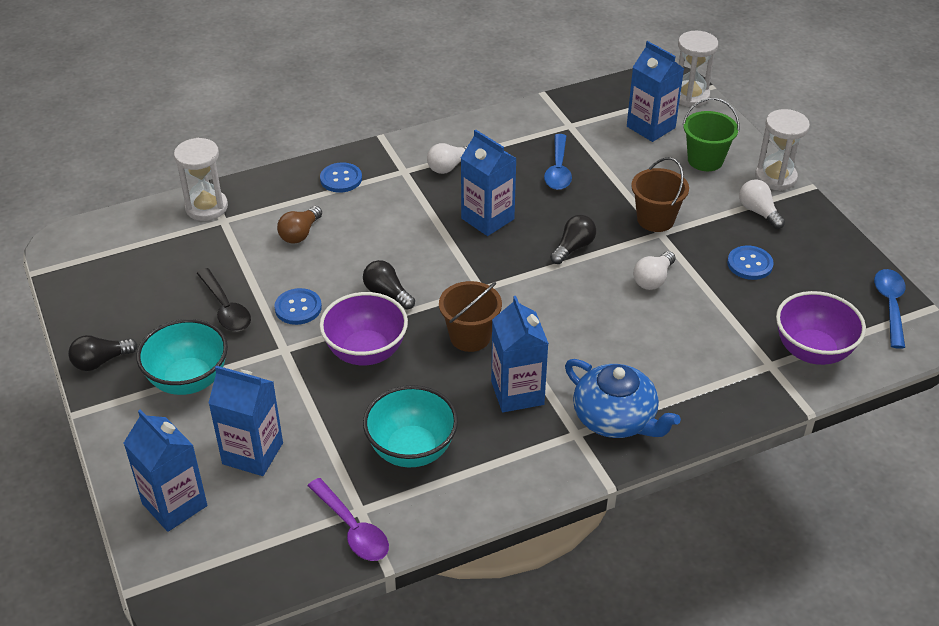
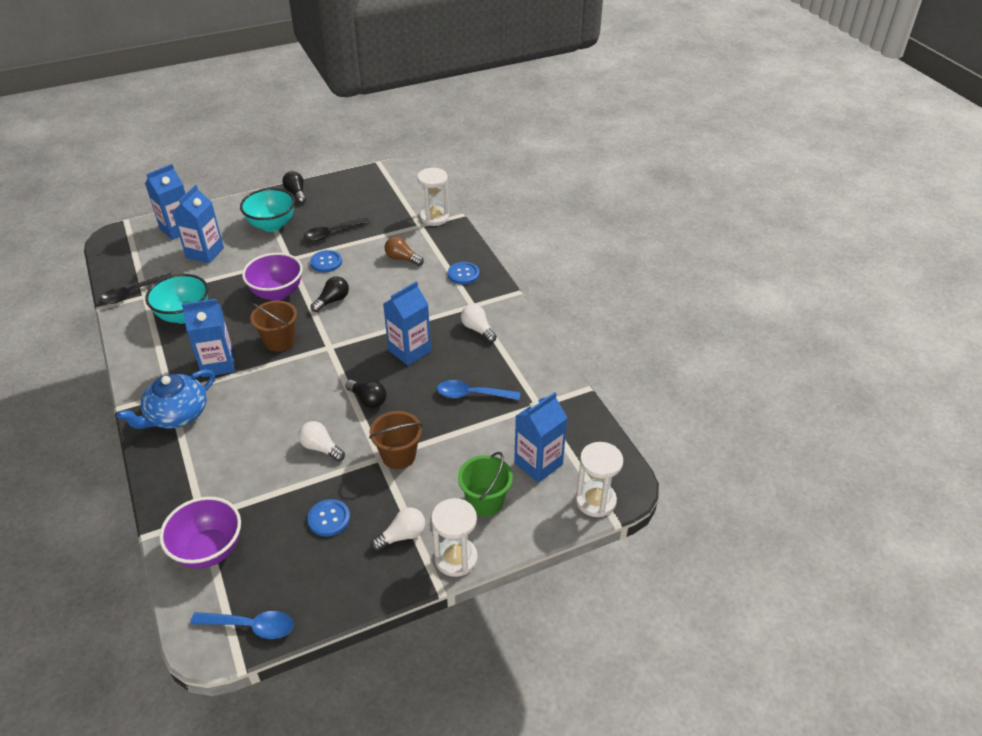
camera: 90 degrees right, 0 degrees up
purple spoon [308,478,389,561] -> black spoon [99,273,172,304]

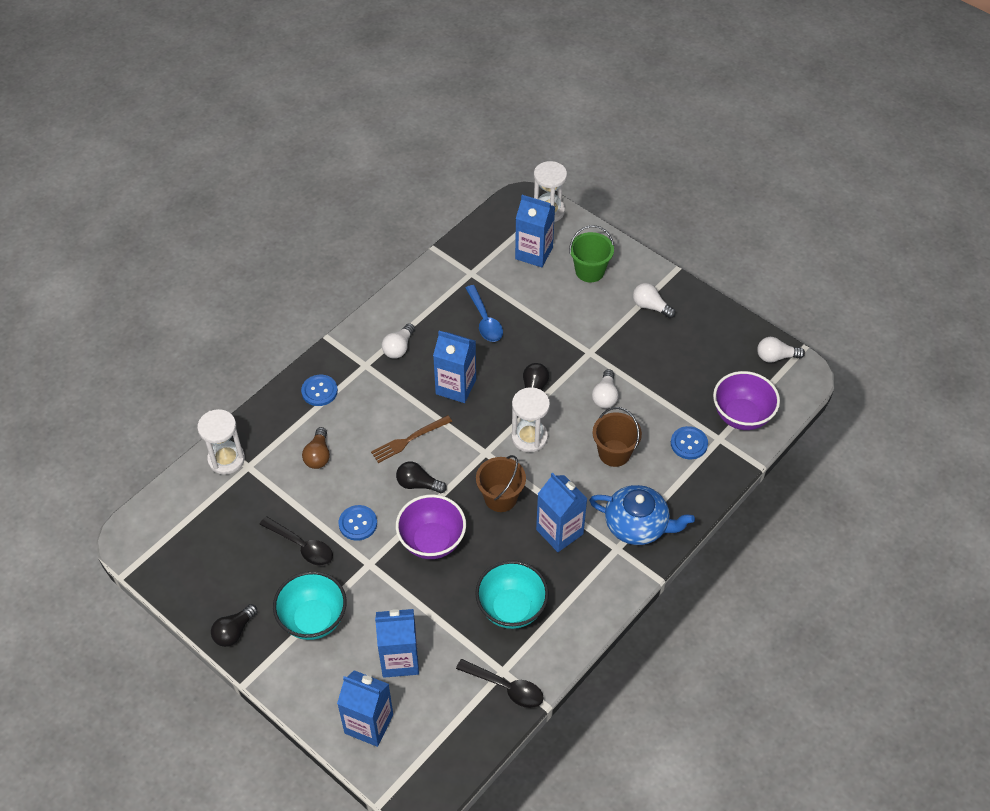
camera: 115 degrees left, 10 degrees up
blue spoon [190,611,294,639] -> white light bulb [757,337,805,363]
blue button [308,499,350,537] -> blue button moved to [671,426,708,459]
brown bucket [369,411,422,469] -> brown bucket moved to [592,407,642,467]
white hourglass [431,498,478,577] -> white hourglass moved to [511,387,550,452]
none -> brown fork [371,415,452,463]

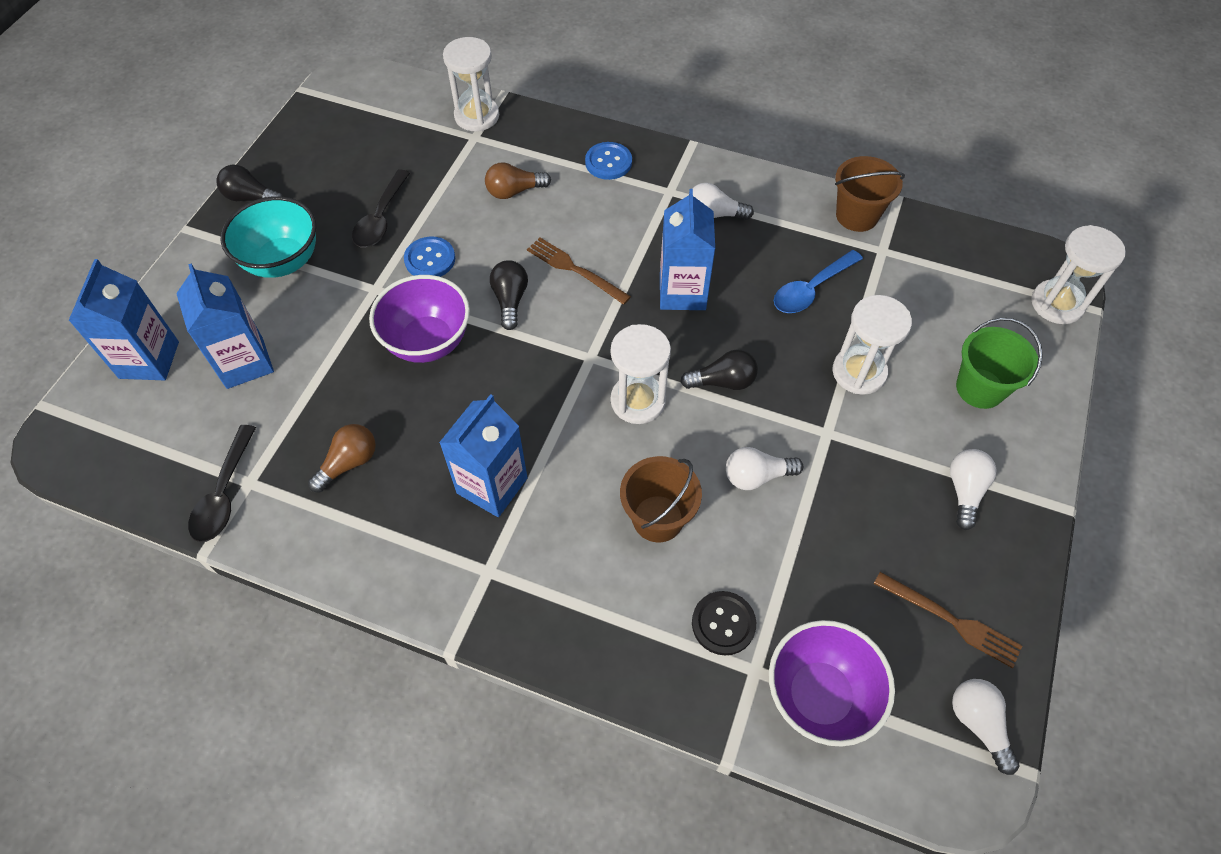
camera: 70 degrees right, 5 degrees up
turquoise bowl [475,560,549,629] -> brown light bulb [308,424,376,493]
brown bucket [476,455,526,512] -> brown bucket moved to [835,156,905,232]
blue carton [515,195,555,267] -> none
blue teapot [589,485,695,545] -> none
blue button [671,426,708,459] -> black button [692,591,756,656]
none -> white hourglass [832,295,912,395]
none -> brown fork [874,572,1022,668]

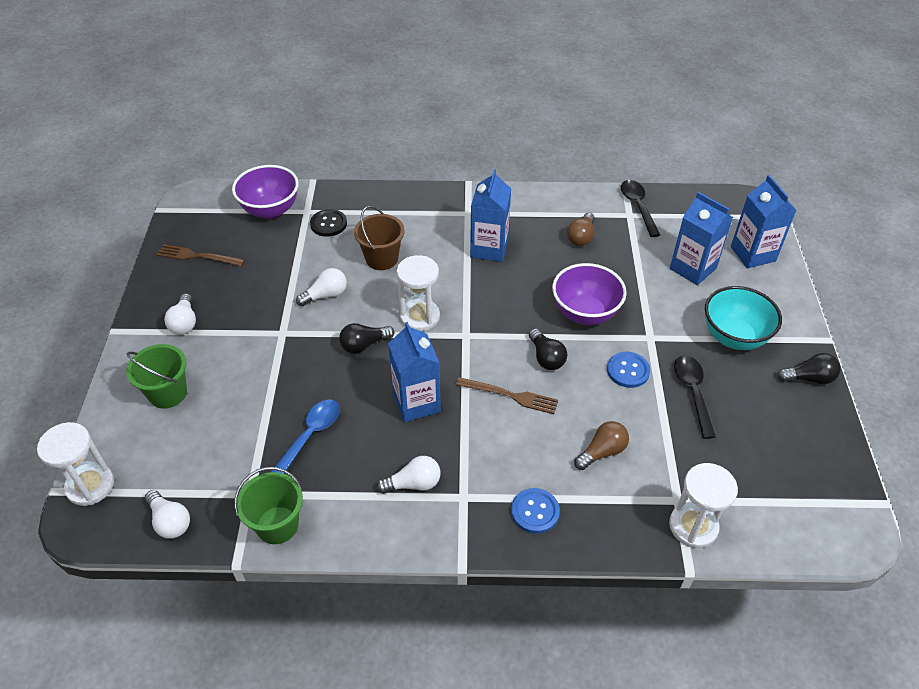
camera: 160 degrees right, 10 degrees down
white hourglass [832,295,912,395] -> none
brown bucket [835,156,905,232] -> green bucket [234,467,303,544]
white light bulb [952,679,1020,775] -> white light bulb moved to [145,490,190,539]

